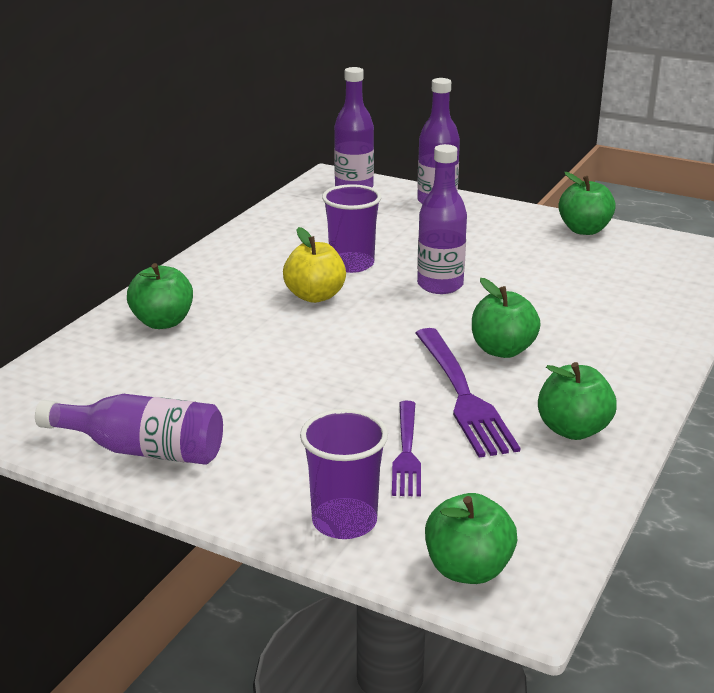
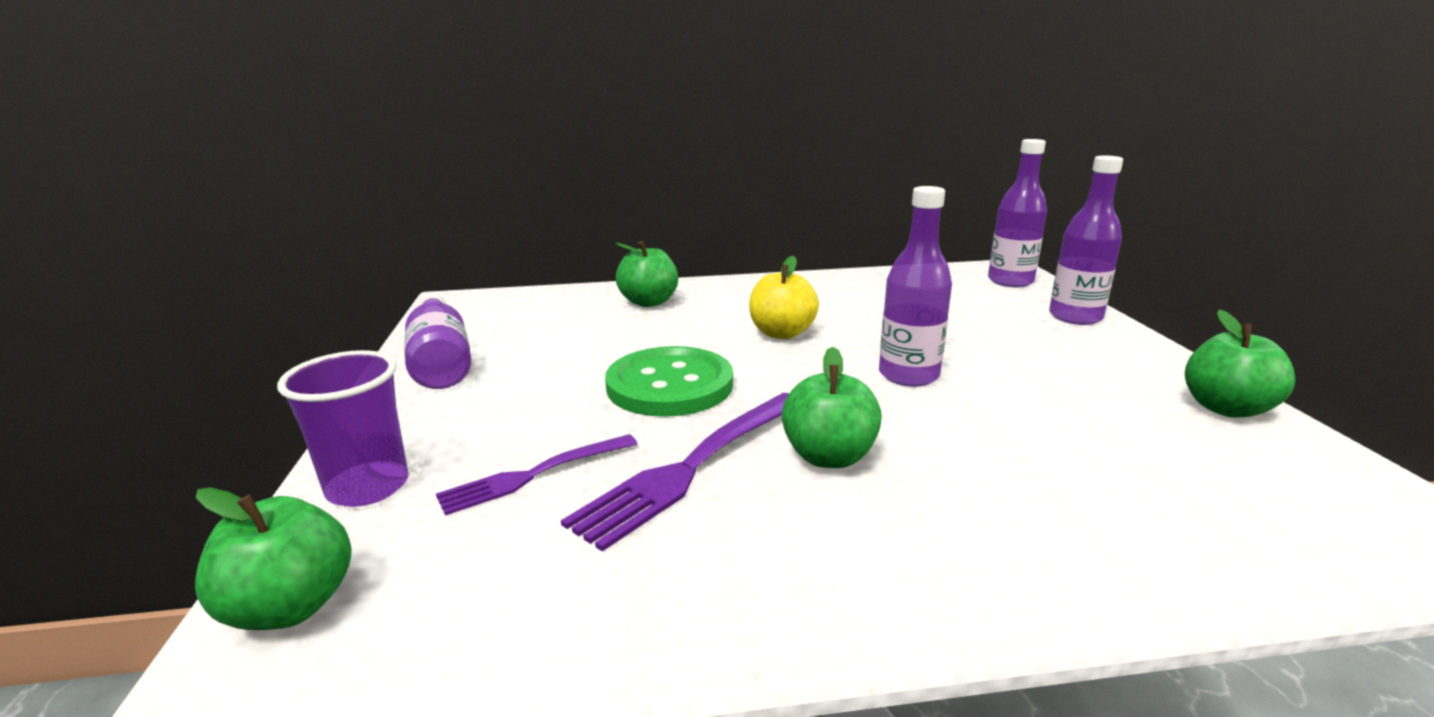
camera: 55 degrees right, 5 degrees down
purple cup [322,184,382,273] -> none
green apple [538,362,617,440] -> none
none -> green button [605,346,733,417]

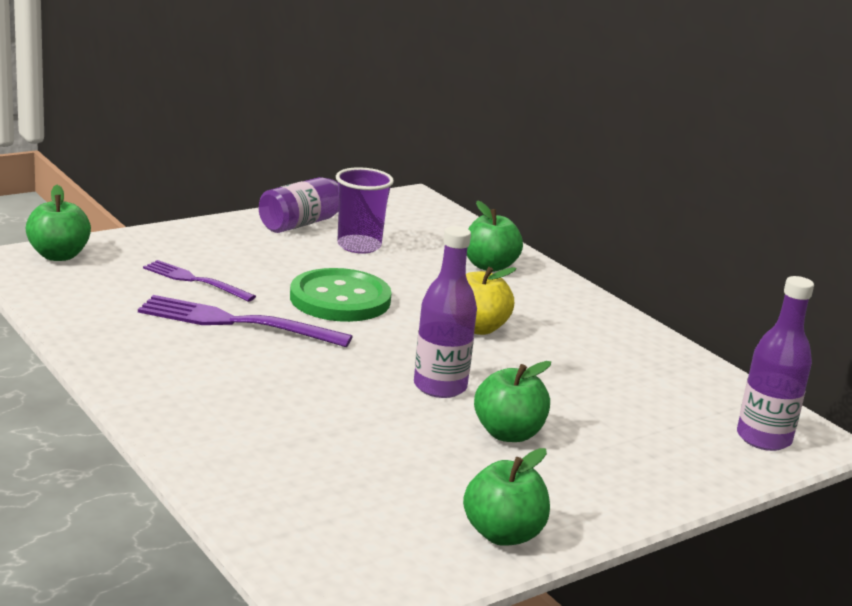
camera: 60 degrees right, 0 degrees up
purple cup [277,350,408,507] -> purple cup moved to [336,167,394,254]
green apple [782,347,882,468] -> green apple moved to [474,361,551,442]
purple bottle [1049,155,1123,325] -> none

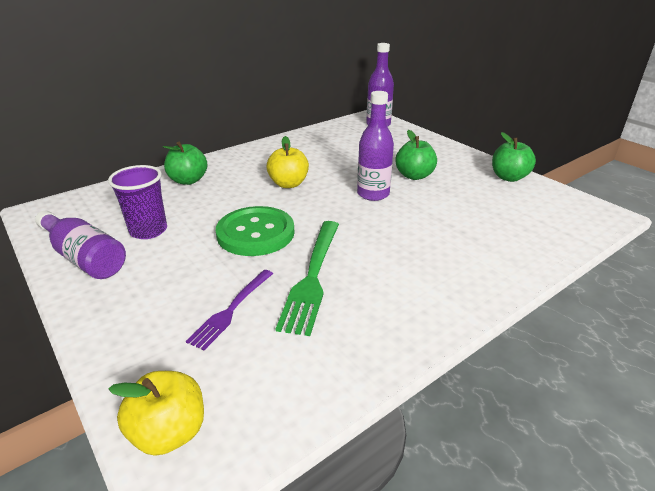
camera: 90 degrees left, 10 degrees up
green apple [26,185,91,261] -> yellow apple [108,371,204,456]
purple fork [138,295,353,347] -> green fork [276,221,339,336]

